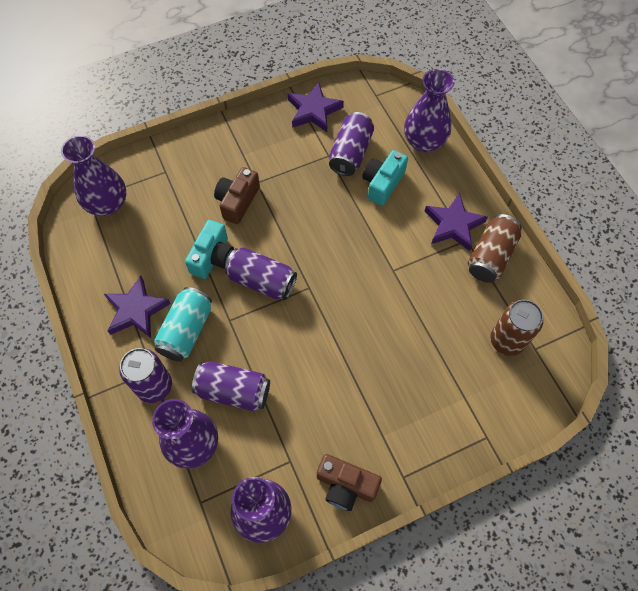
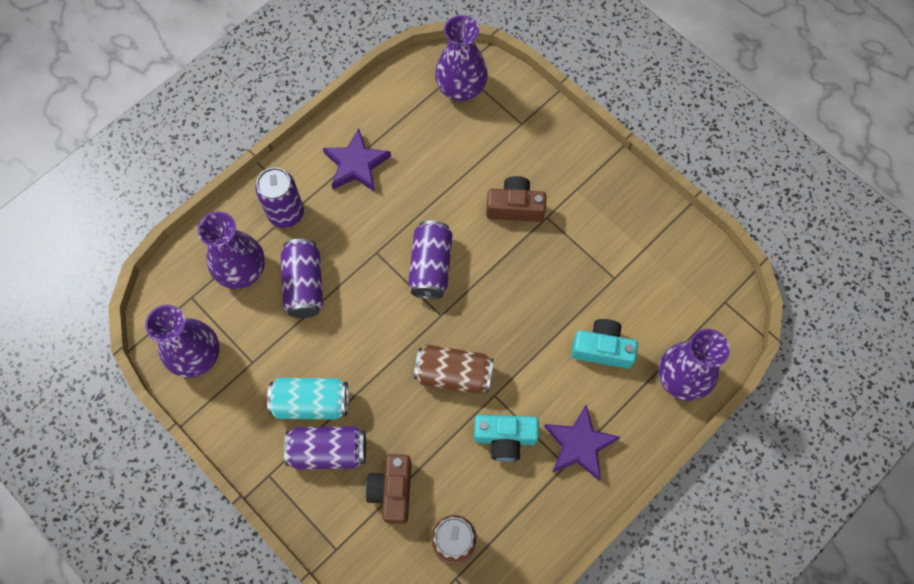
camera: 70 degrees right, 5 degrees up
turquoise can [154,287,212,362] -> turquoise can moved to [267,378,349,419]
turquoise camera [185,220,234,279] -> turquoise camera moved to [474,415,539,462]
purple star [288,82,344,132] -> none
brown camera [317,454,382,511] -> brown camera moved to [365,454,412,524]
purple can [329,112,374,176] -> purple can moved to [284,426,366,469]
brown can [468,214,522,283] -> brown can moved to [414,345,494,394]

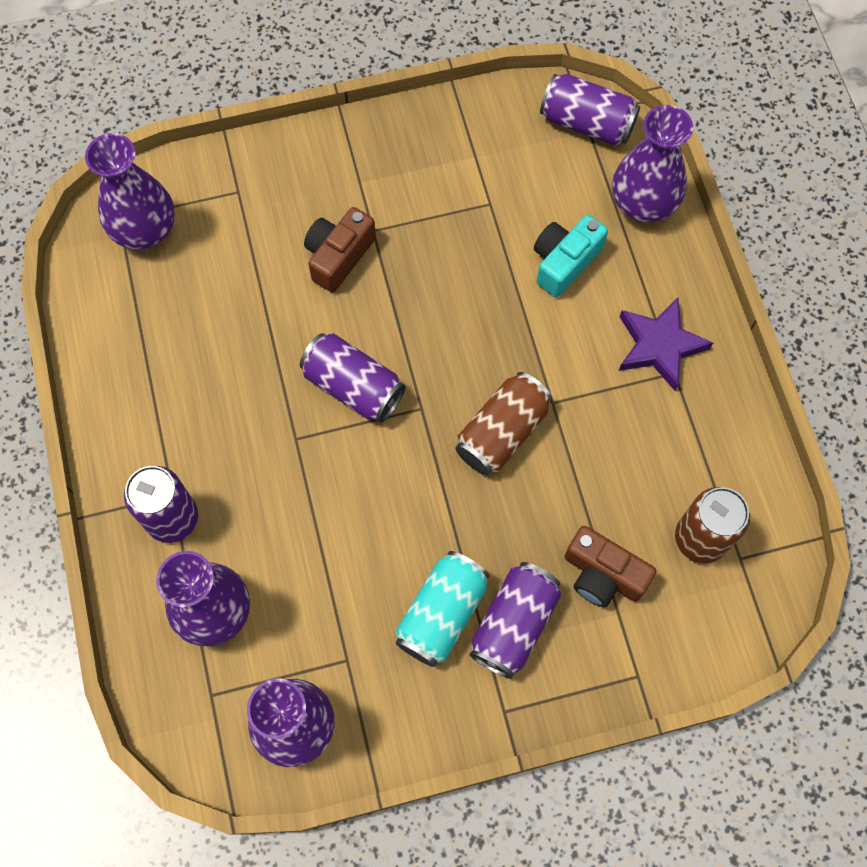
camera: 60 degrees left, 0 degrees up
purple can [281,239,323,318] -> purple can moved to [540,74,640,146]
purple star [323,128,391,192] -> none
turquoise camera [474,415,539,462] -> none

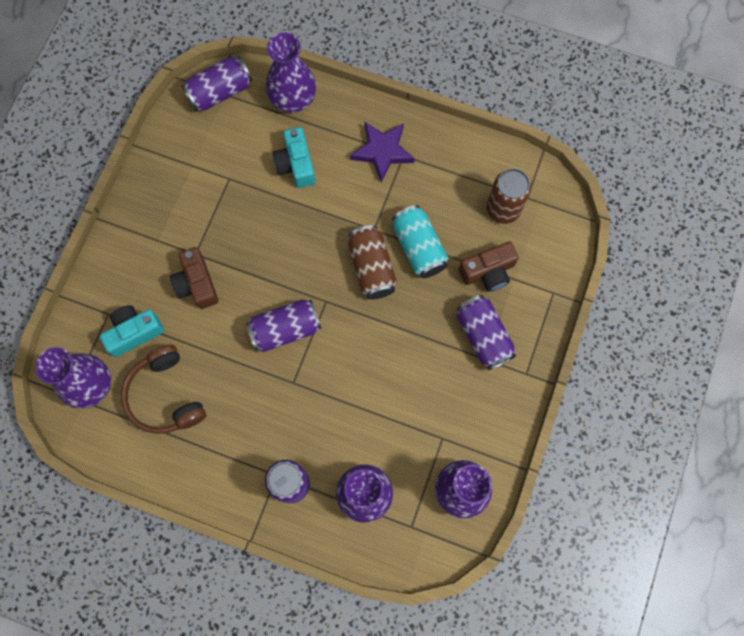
camera: 55 degrees left, 5 degrees up
turquoise can [396,551,490,667] -> turquoise can moved to [392,205,448,278]
none -> turquoise camera [100,305,164,357]
none -> brown headphones [121,344,206,434]

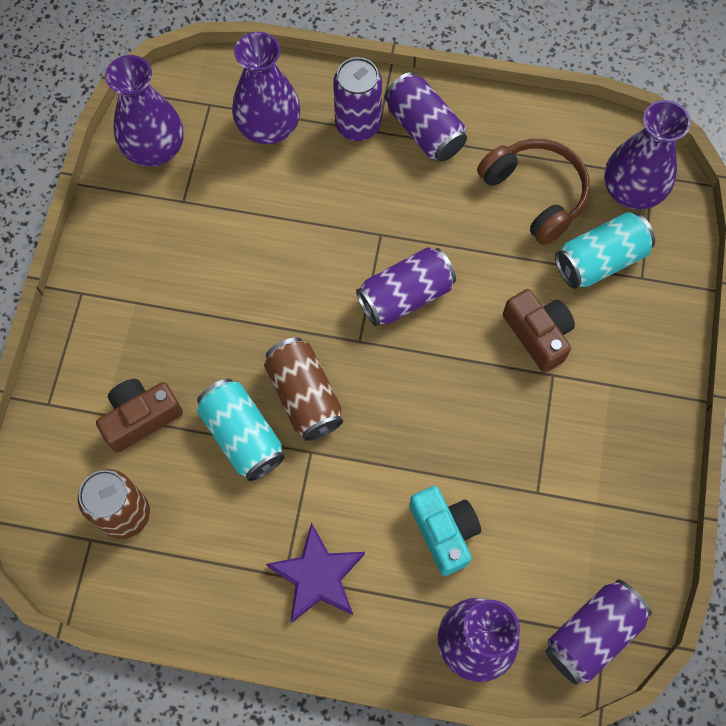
camera: 170 degrees right, 5 degrees down
turquoise camera [100,305,164,357] -> turquoise can [555,212,655,289]
purple can [457,295,516,370] -> purple can moved to [385,72,467,162]

